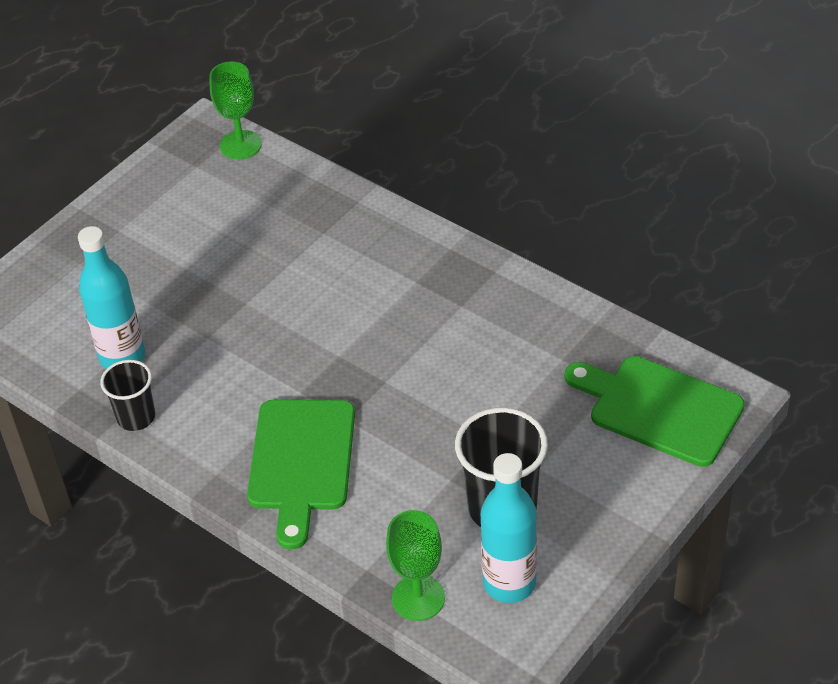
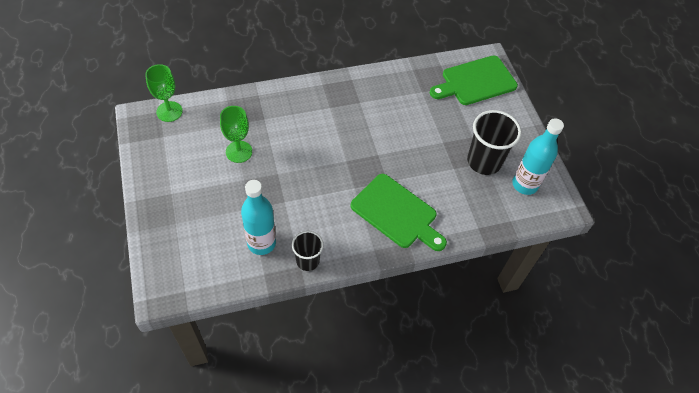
camera: 60 degrees left, 10 degrees up
green goblet [386,510,445,621] -> green goblet moved to [220,106,252,163]

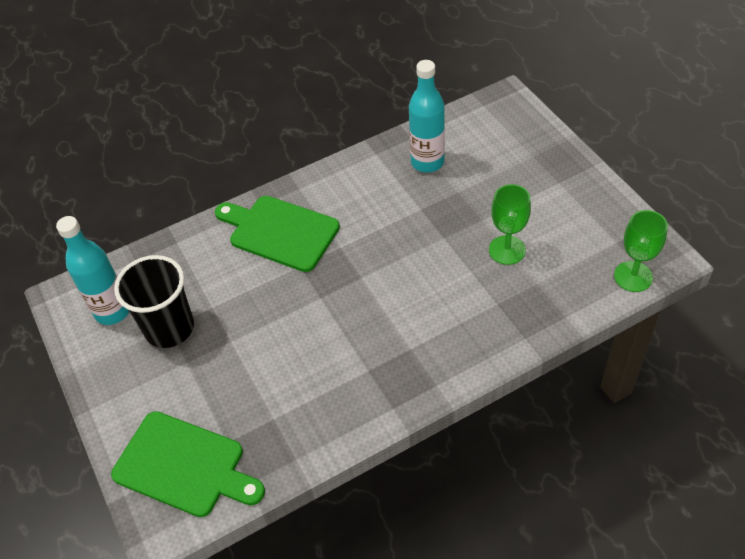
camera: 175 degrees right, 5 degrees down
black cup [292,231,324,271] -> none
green cutting board [430,56,518,105] -> green cutting board turned 60 degrees clockwise [111,411,265,517]

